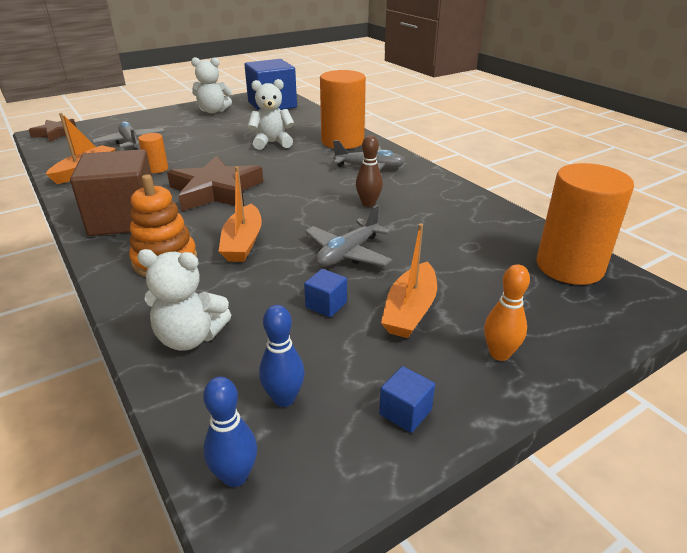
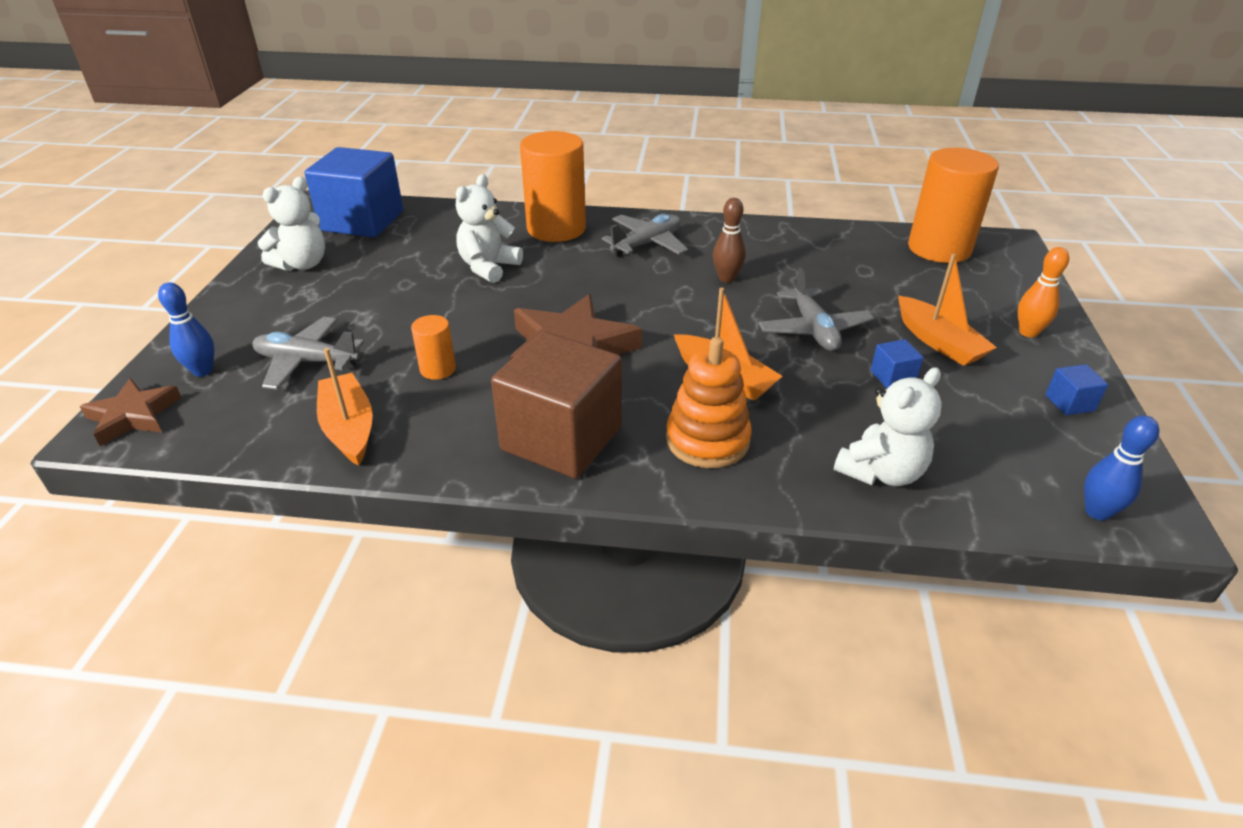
camera: 50 degrees left, 5 degrees up
blue bowling pin [259,305,305,407] -> blue bowling pin moved to [158,282,214,377]

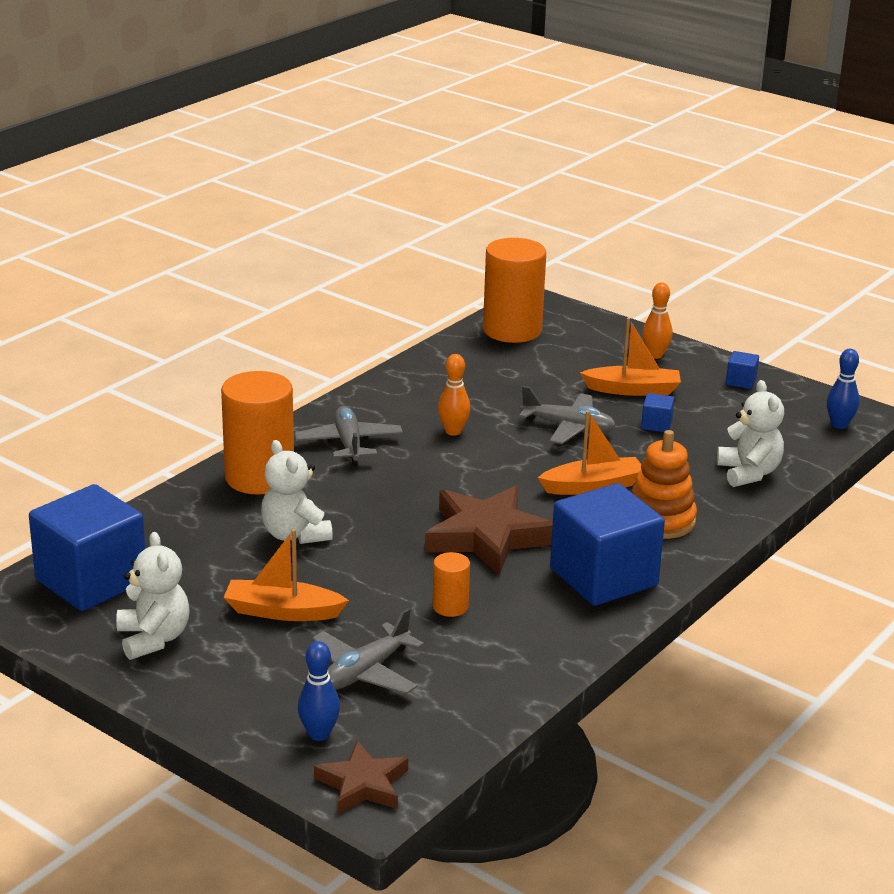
camera: 60 degrees left, 10 degrees down
orange boat [317,348,373,466] -> orange boat moved to [223,529,349,621]
brown cube [491,331,622,478] -> blue cube [550,483,665,606]
brown bowling pin [713,198,746,283] -> orange bowling pin [438,354,470,436]

